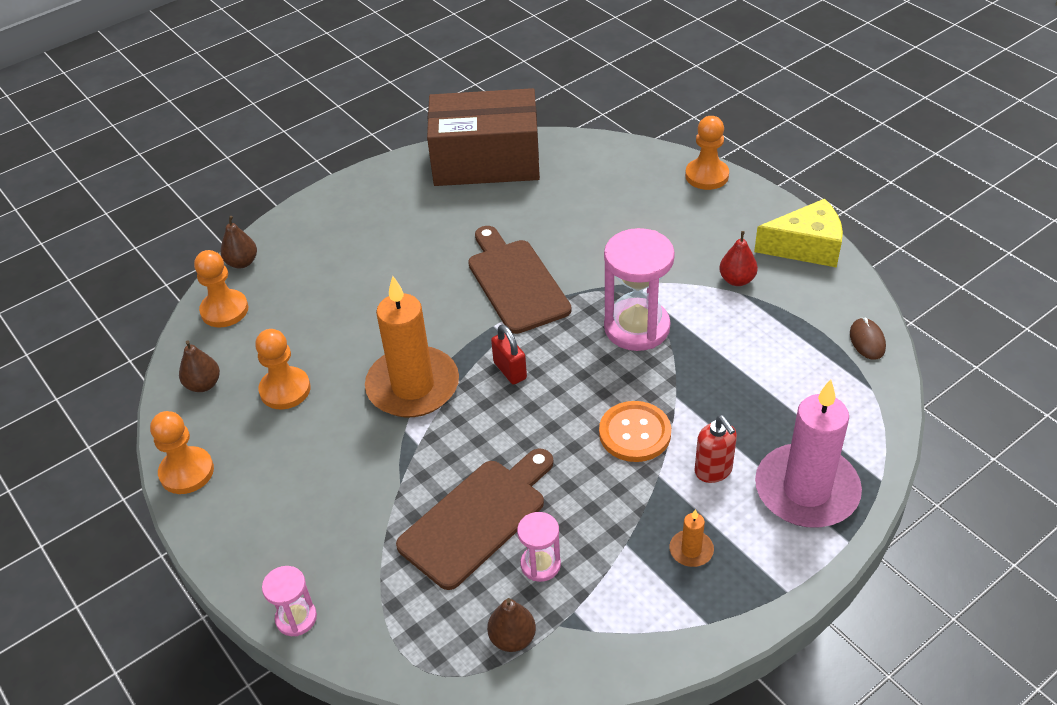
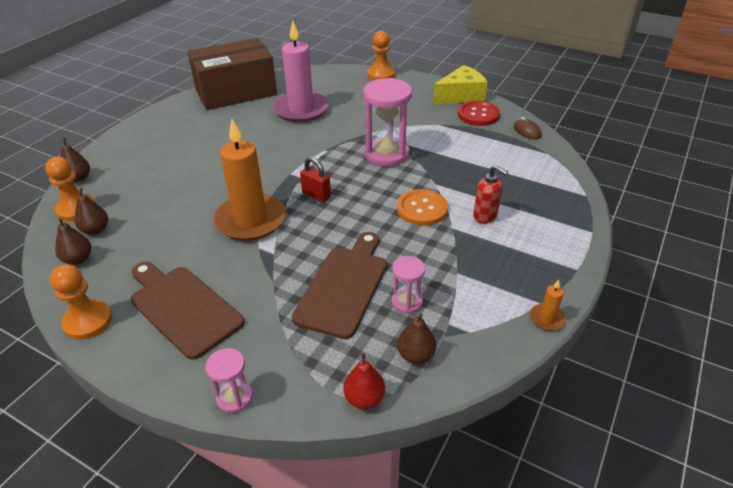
camera: 25 degrees left, 5 degrees down
orange pawn [255,329,310,409] -> none
brown cutting board [468,226,572,334] -> brown cutting board moved to [131,262,245,360]
orange candle [669,509,714,567] -> orange candle moved to [530,279,566,331]
red pear [719,231,758,286] -> red pear moved to [343,353,385,409]
pink candle [755,379,862,527] -> pink candle moved to [273,20,329,123]
none -> brown pear [74,188,108,235]
none -> red button [458,101,500,126]

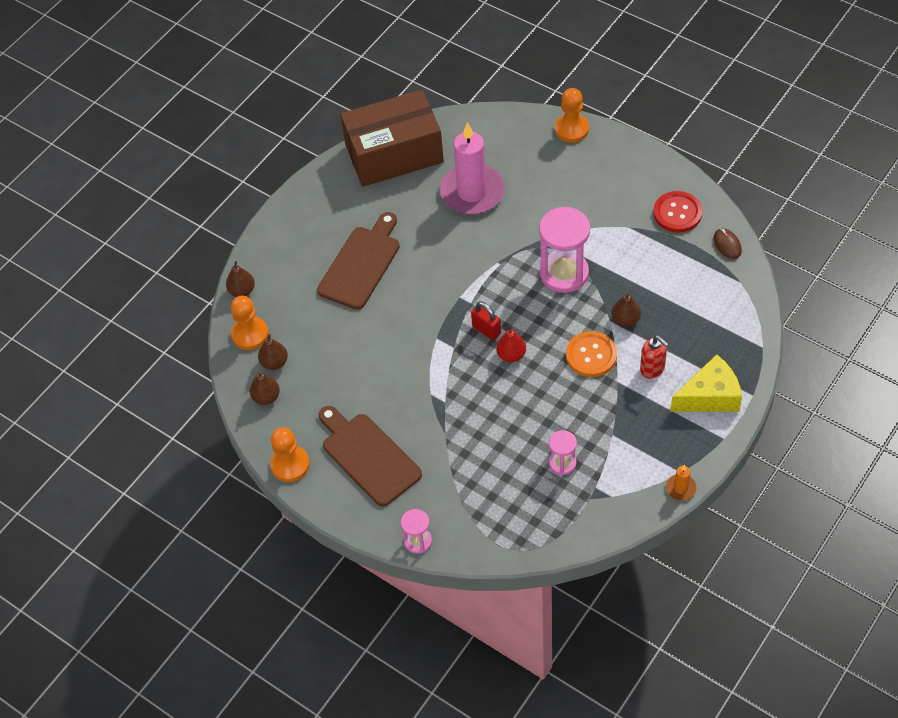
camera: 10 degrees right, 15 degrees up
orange candle [213,119,286,241] -> none
brown cutting board [292,232,387,339] -> brown cutting board moved to [317,212,400,310]
red pear [343,353,385,409] -> red pear moved to [496,325,526,362]
brown pear [397,314,436,364] -> brown pear moved to [611,293,641,327]
yellow cheese [433,65,488,104] -> yellow cheese moved to [670,354,742,412]

